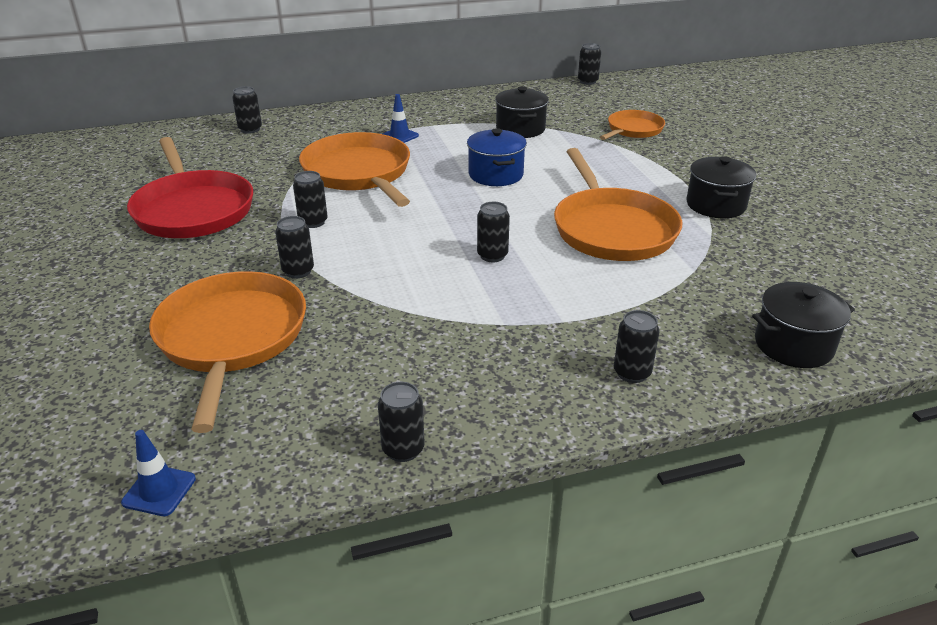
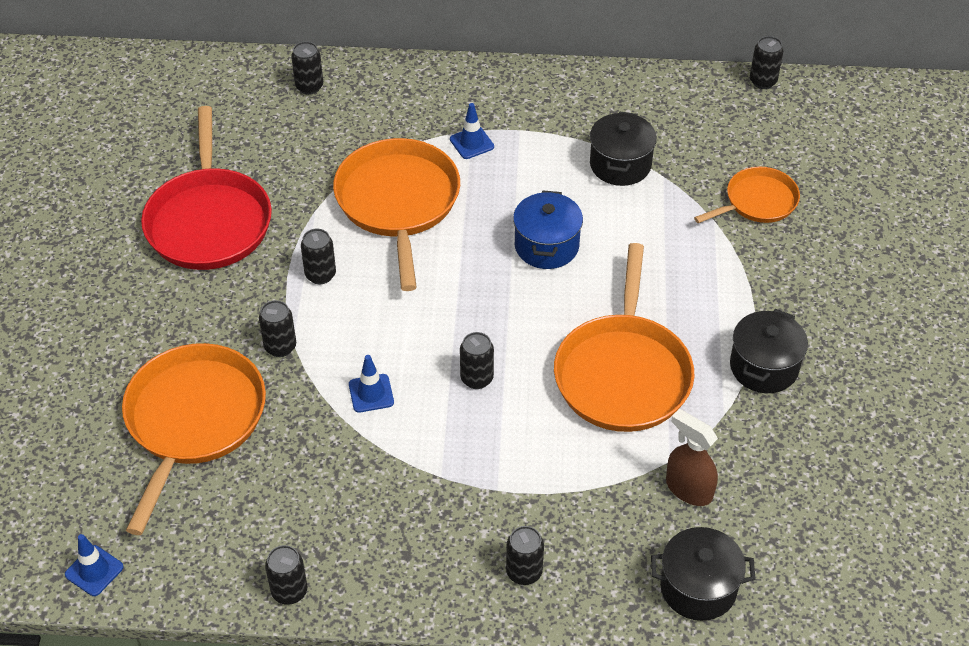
camera: 20 degrees right, 15 degrees up
none -> blue traffic cone [349,355,394,413]
none -> brown spray bottle [666,409,718,506]

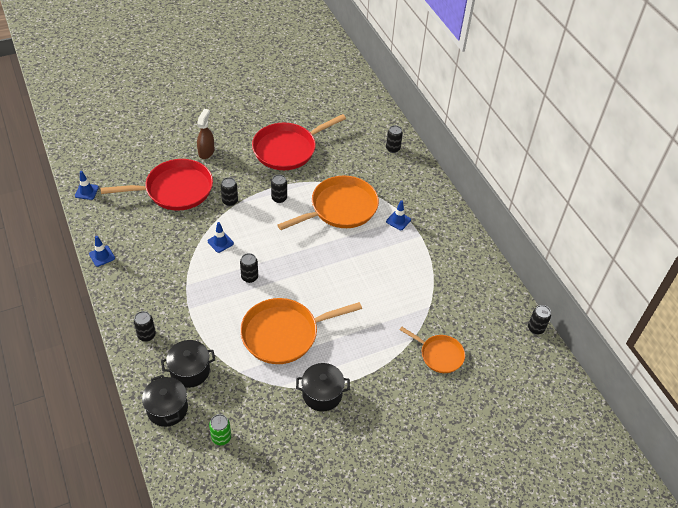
camera: 60 degrees right, 0 degrees up
orange pan [122,343,266,535] -> red pan [101,159,213,211]
black can [265,545,307,605] -> blue traffic cone [89,236,115,267]
blue pot [513,190,583,269] -> none
black pot [590,111,657,186] -> black pot moved to [161,340,215,388]
brown spray bottle [666,409,718,506] -> brown spray bottle moved to [197,109,215,159]
none -> green can [209,414,231,446]

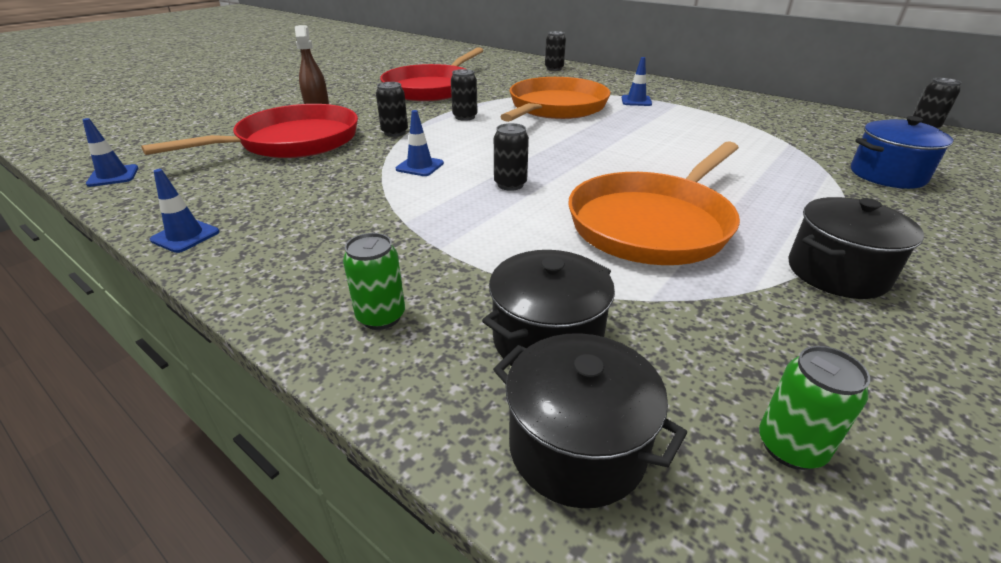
camera: 25 degrees left, 15 degrees down
black can [134,311,156,342] -> green can [343,233,405,330]
orange pan [400,327,465,373] -> blue pot [851,116,954,189]

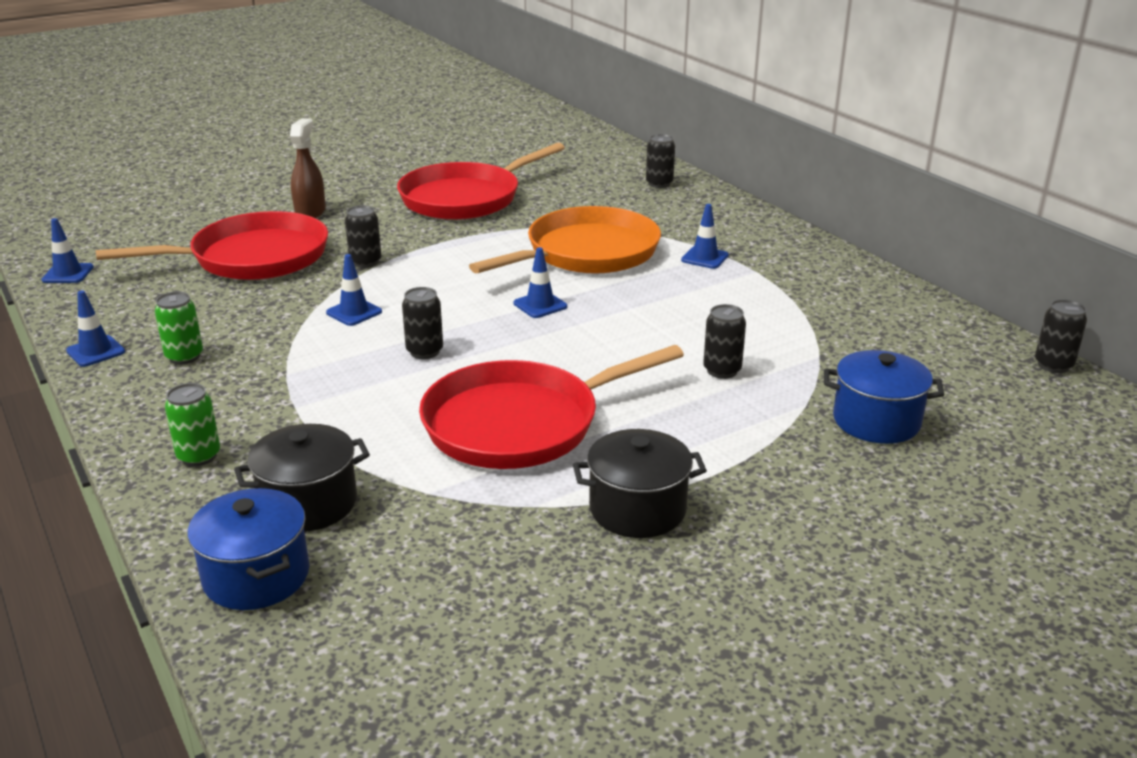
camera: 20 degrees right, 5 degrees down
black can [451,69,478,121] -> black can moved to [703,304,746,379]
black pot [493,333,687,508] -> blue pot [187,488,310,610]
orange pan [568,141,740,265] -> red pan [419,345,684,469]
green can [759,346,870,470] -> green can moved to [155,292,203,364]
none -> blue traffic cone [513,247,567,318]

